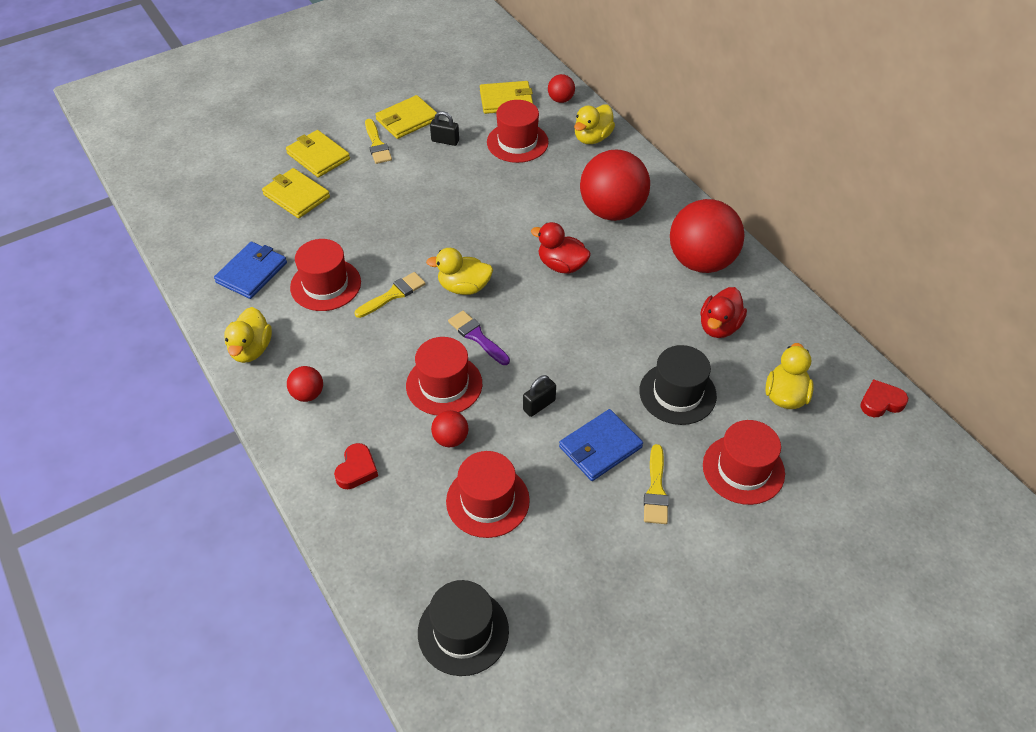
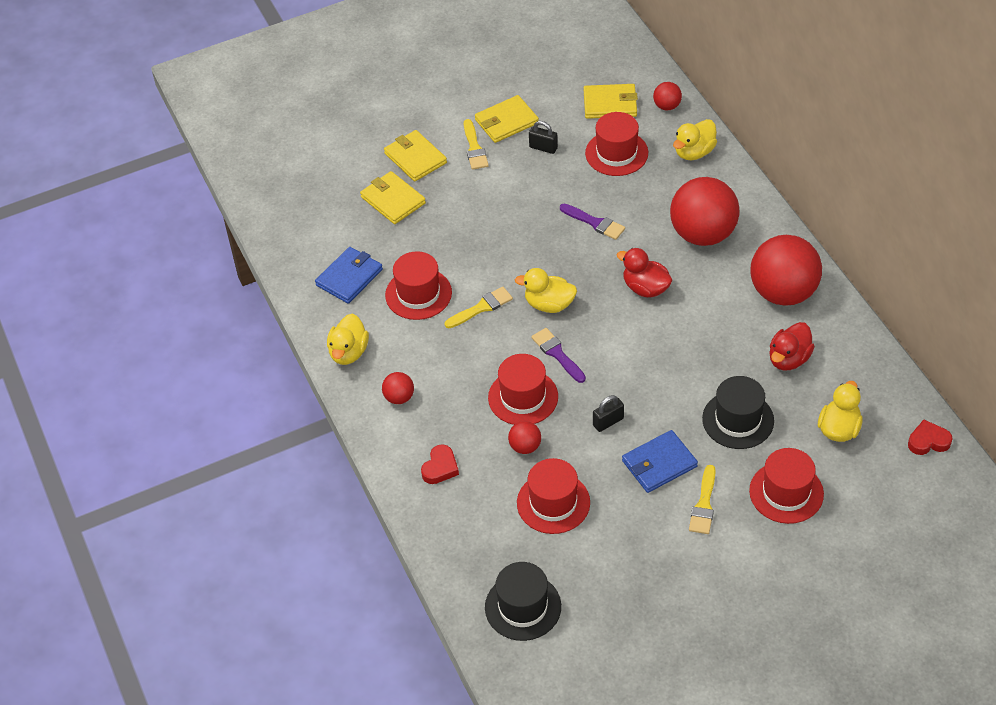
camera: 10 degrees right, 0 degrees up
none -> purple brush [560,204,625,240]

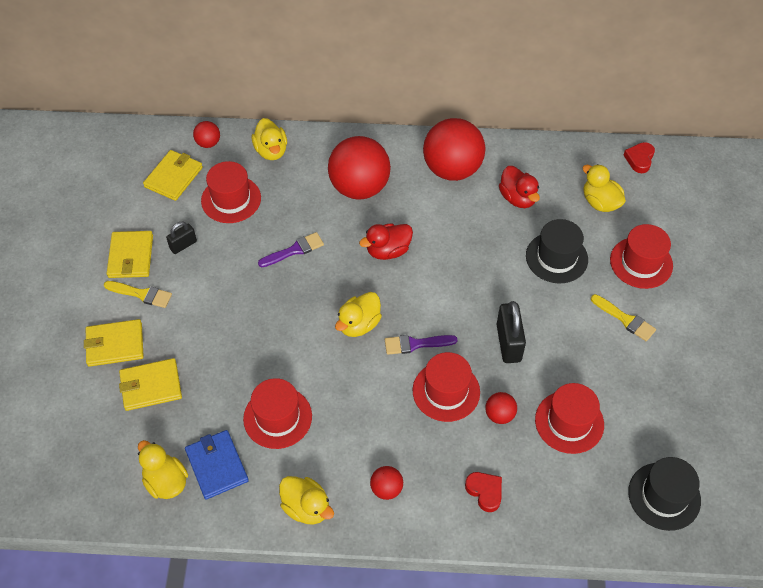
camera: 65 degrees left, 5 degrees up
yellow brush [445,287,513,328] -> none
black padlock [593,395,624,432] -> black padlock [497,301,526,363], size x1.67
blue wallet [622,430,698,493] -> none
none -> yellow duck [138,440,188,499]

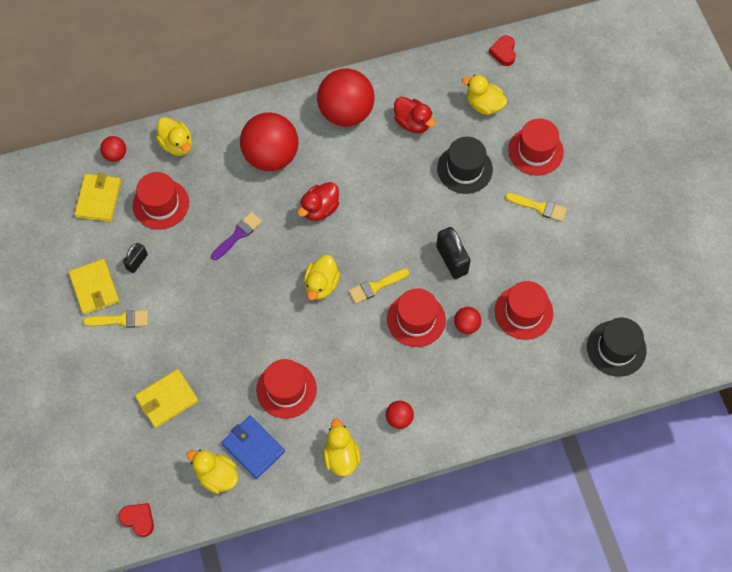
camera: 20 degrees left, 10 degrees up
yellow wallet [84,319,144,367] -> none
yellow duck [279,476,334,525] -> yellow duck turned 120 degrees counterclockwise [323,418,361,476]
purple brush [385,335,457,355] -> yellow brush [349,269,409,304]
red heart [465,472,502,512] -> red heart moved to [118,503,154,537]

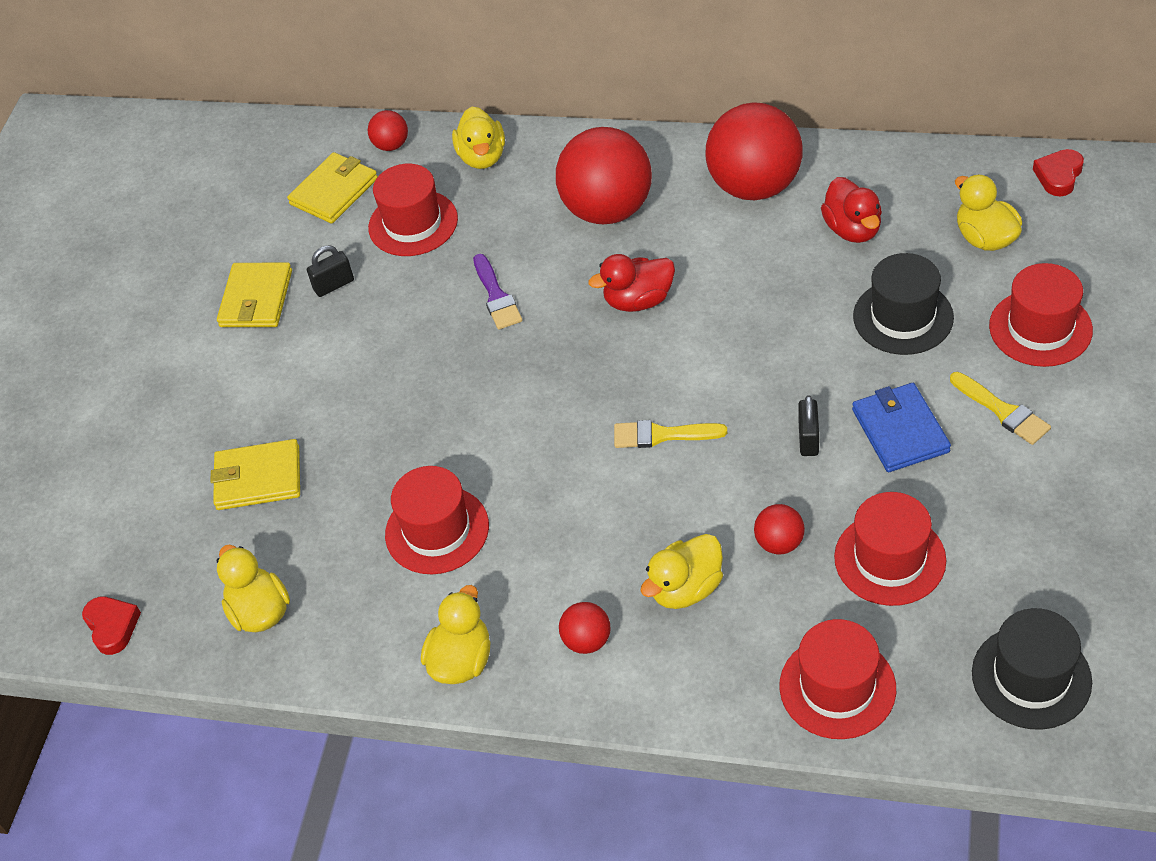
camera: 35 degrees right, 15 degrees down
yellow brush [83,310,148,328] -> none
purple brush [211,212,262,260] -> purple brush turned 90 degrees clockwise [473,254,522,330]
blue wallet [221,416,285,479] -> blue wallet moved to [852,383,951,472]
yellow duck [304,255,340,300] -> yellow duck moved to [641,534,723,609]
red hat [387,288,446,347] -> red hat moved to [779,619,896,739]
black padlock [436,227,471,279] -> black padlock [799,395,819,456], size x0.60

